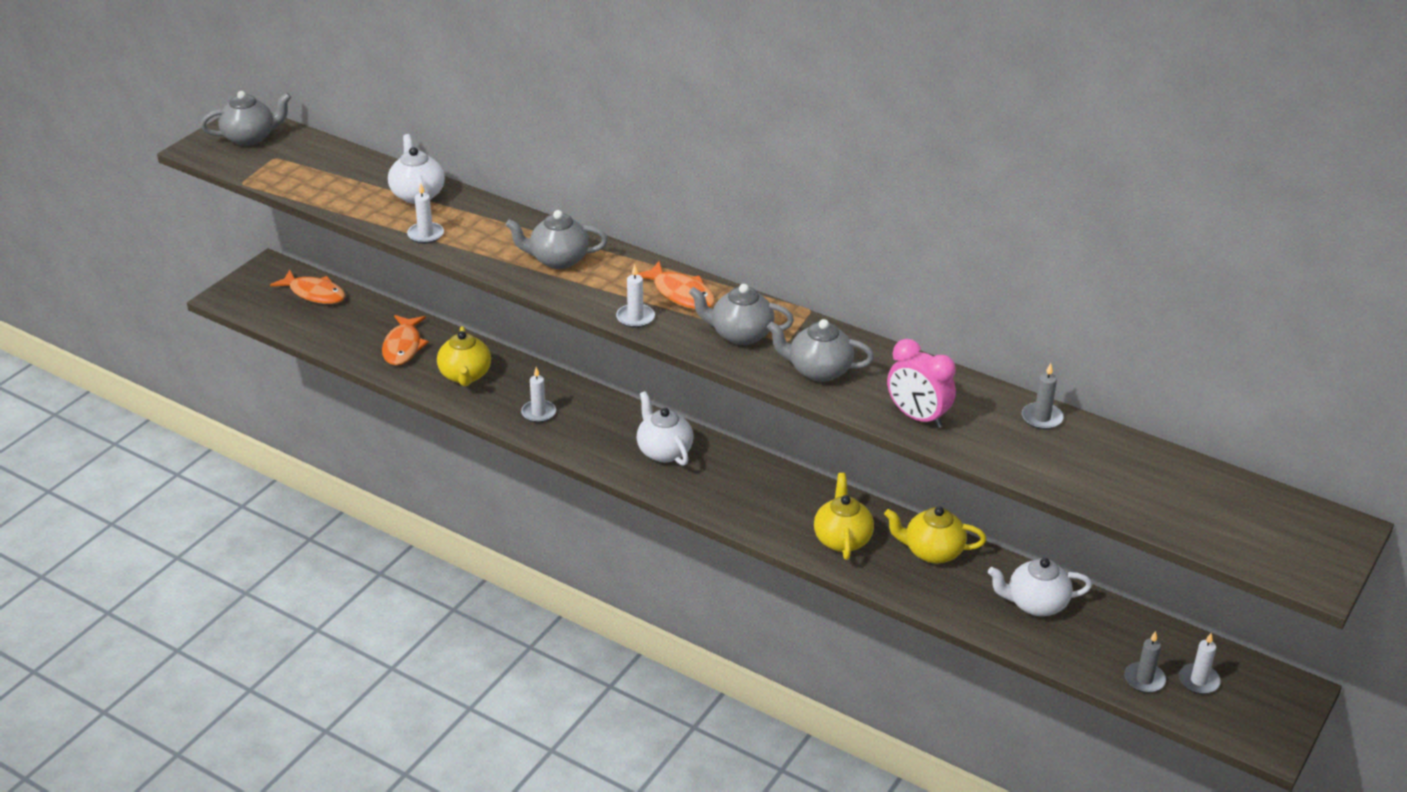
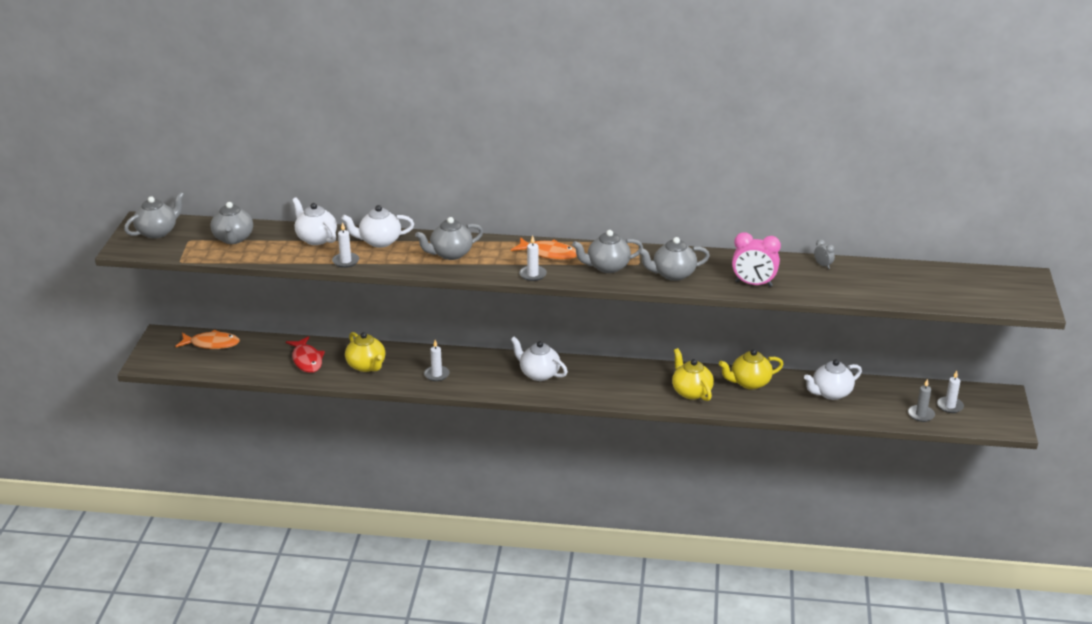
camera: 25 degrees left, 5 degrees down
orange fish [382,315,429,366] -> red fish [286,336,325,373]
grey candle [1022,363,1064,430] -> grey clock [814,239,835,269]
none -> grey teapot [211,202,253,244]
none -> white teapot [341,205,414,248]

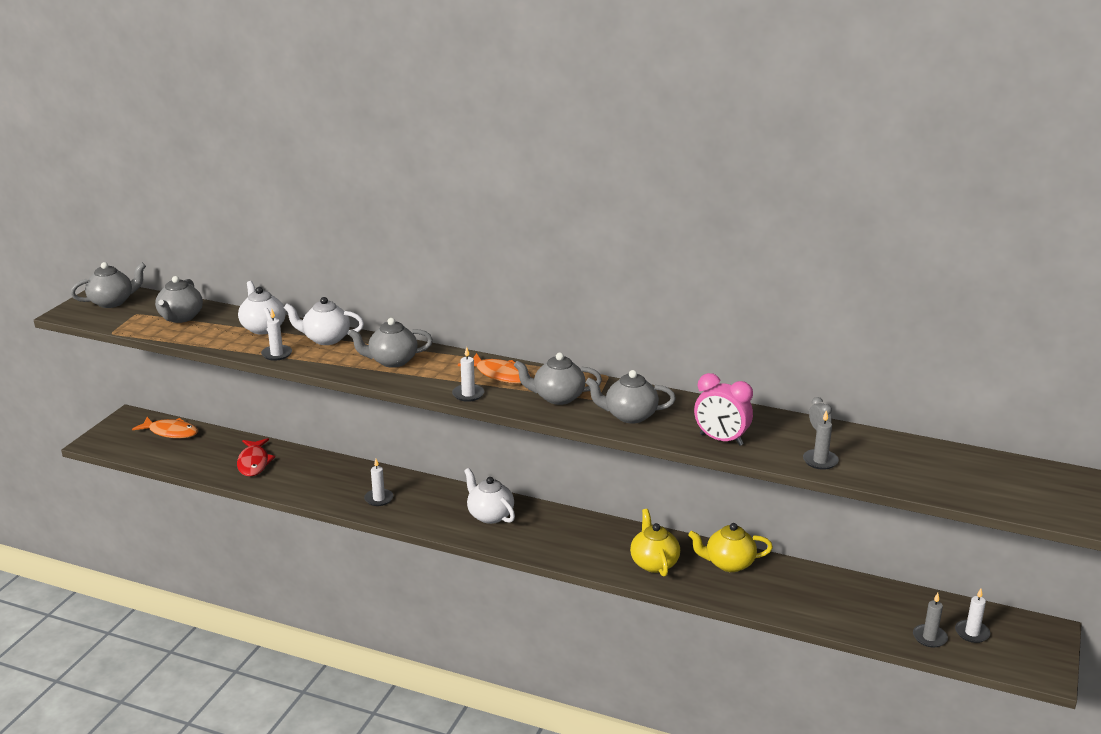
camera: 15 degrees right, 5 degrees down
yellow teapot [345,332,385,372] -> none
white teapot [804,359,862,400] -> none
none -> grey candle [803,410,839,470]

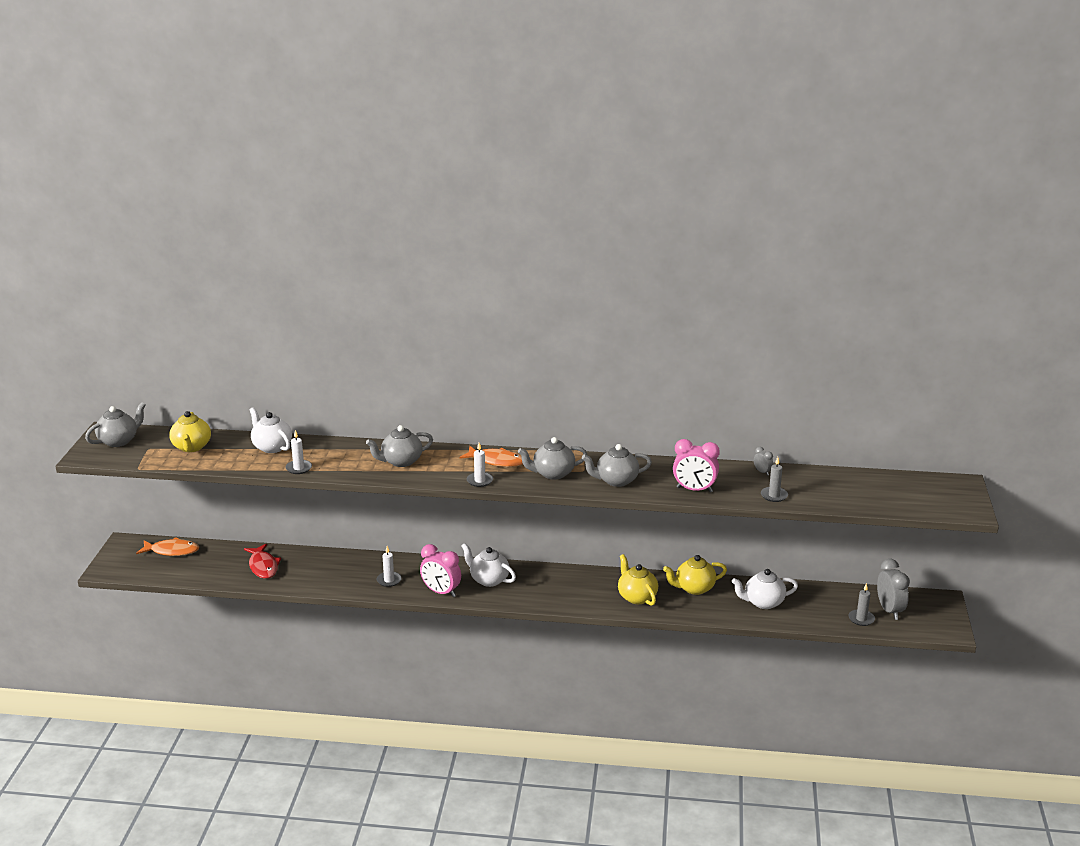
camera: 15 degrees left, 0 degrees up
grey teapot [155,276,203,323] -> yellow teapot [169,411,211,452]
white teapot [284,297,364,345] -> white teapot moved to [732,569,798,609]
white candle [955,589,990,643] -> grey clock [877,559,910,620]
none -> pink clock [420,544,461,597]

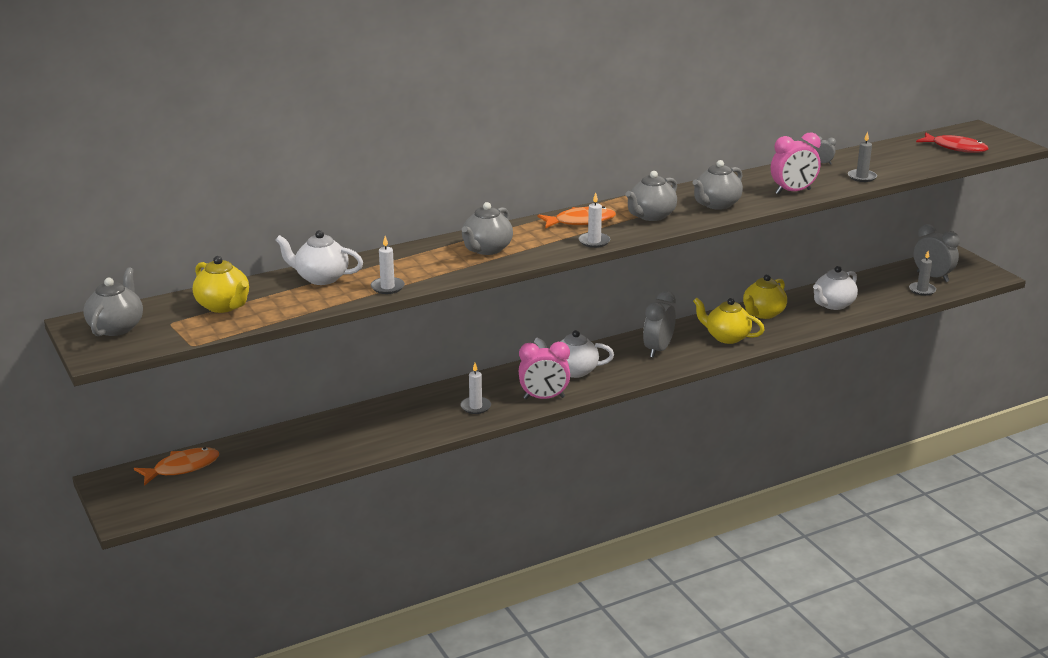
camera: 35 degrees left, 0 degrees up
red fish [244,544,281,579] -> red fish moved to [916,132,989,153]
none -> grey clock [643,291,676,358]

